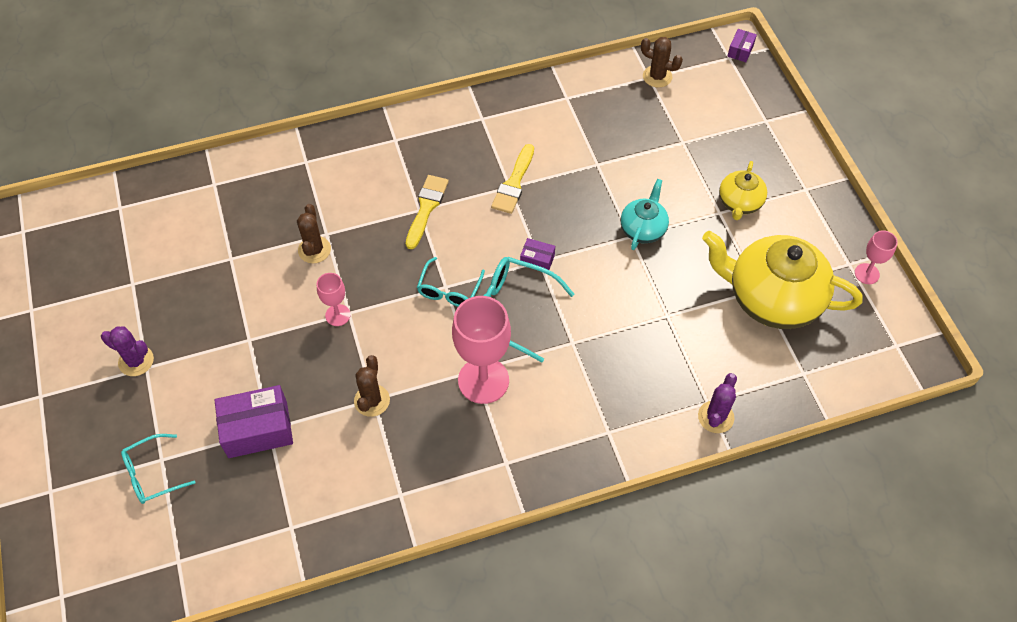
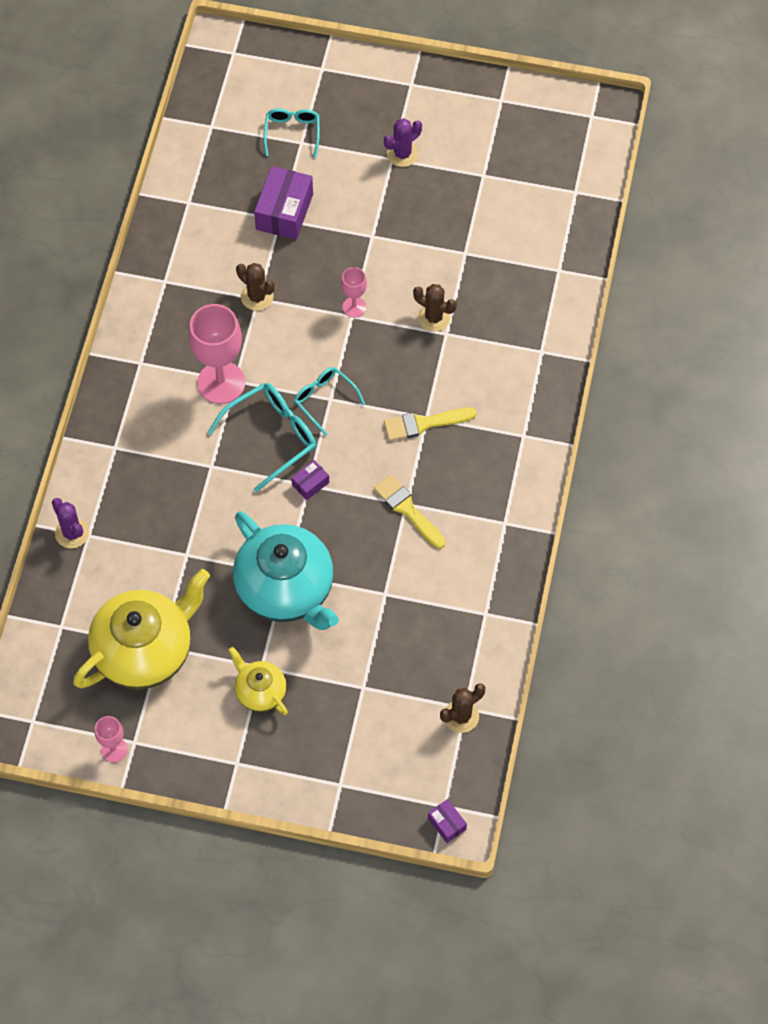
camera: 120 degrees right, 5 degrees up
yellow brush [406,175,449,249] -> yellow brush turned 120 degrees clockwise [384,408,476,441]
turquoise teapot [621,179,669,250] -> turquoise teapot [233,511,339,630], size x1.97

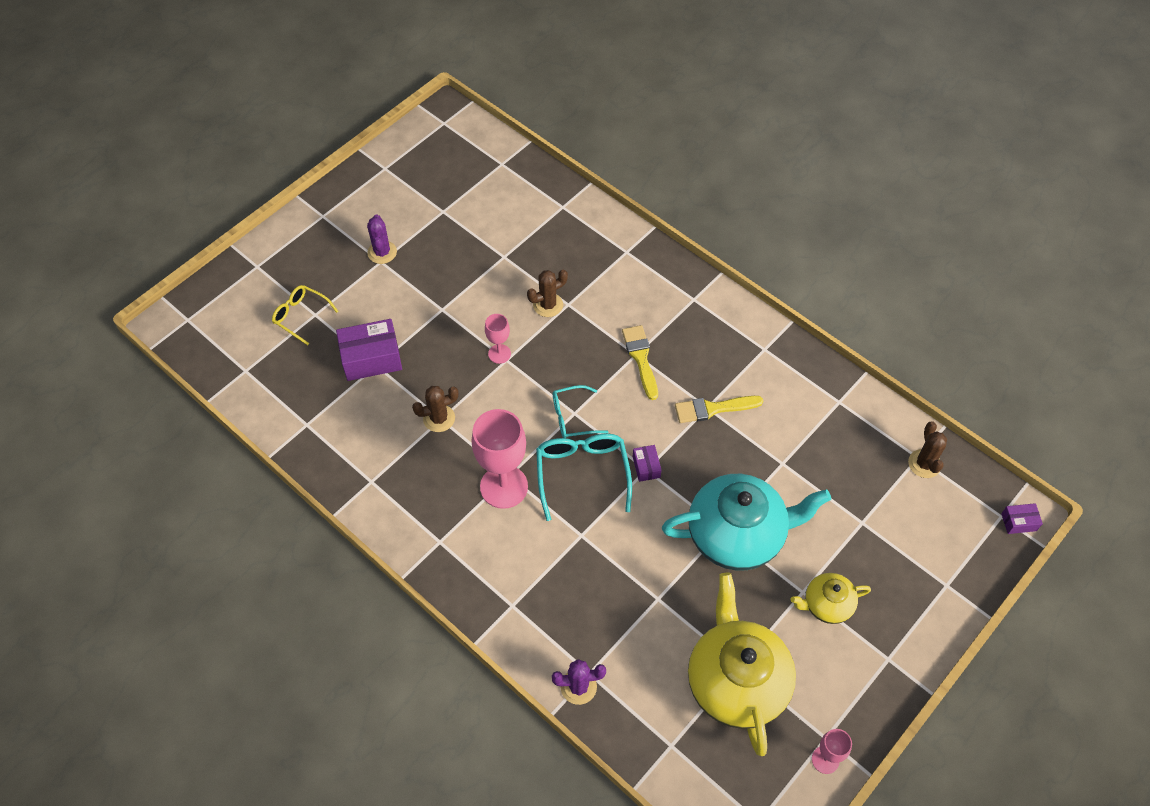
camera: 60 degrees left, 5 degrees down
purple box [254,166,313,240] -> purple box turned 60 degrees counterclockwise [336,319,402,381]
turquoise glasses [263,108,320,158] -> yellow glasses [272,285,338,345]
yellow brush [384,408,476,441] -> yellow brush turned 150 degrees clockwise [622,325,658,400]

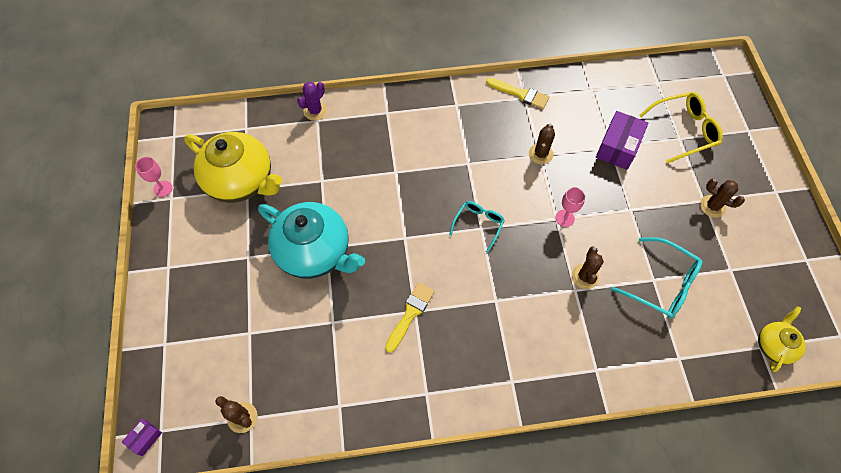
camera: 130 degrees right, 5 degrees up
yellow glasses [272,285,338,345] -> yellow glasses [639,92,723,164], size x1.57
purple cactus [367,214,397,264] -> brown cactus [700,179,745,218]
pink goblet [472,409,528,509] -> none
turquoise glasses [536,433,632,521] -> turquoise glasses moved to [611,237,702,319]
yellow brush [622,325,658,400] -> yellow brush moved to [486,78,549,109]
purple box [633,445,662,482] -> none
turquoise teapot [662,474,831,571] -> turquoise teapot turned 90 degrees counterclockwise [258,202,365,279]
yellow teapot [790,573,871,624] -> yellow teapot moved to [758,306,806,372]

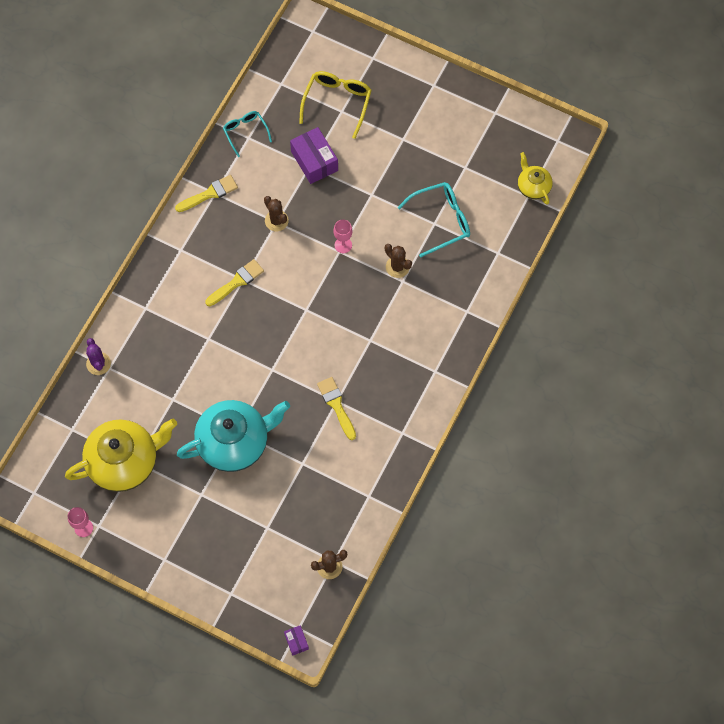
camera: 55 degrees left, 5 degrees up
turquoise glasses [449,201,505,253] -> turquoise glasses moved to [223,111,272,157]
brown cactus [700,179,745,218] -> none
none -> yellow brush [205,259,264,306]

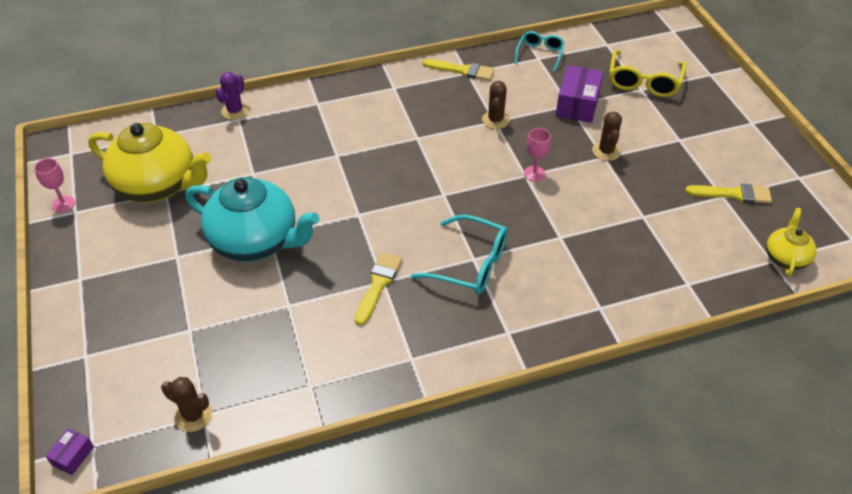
camera: 45 degrees right, 20 degrees down
yellow brush [205,259,264,306] -> yellow brush moved to [685,184,772,203]
yellow glasses [299,71,372,139] -> yellow glasses turned 135 degrees clockwise [609,49,687,97]
brown cactus [385,244,412,278] -> brown cactus moved to [592,111,622,161]
turquoise glasses [398,182,470,257] -> turquoise glasses moved to [411,215,508,295]

